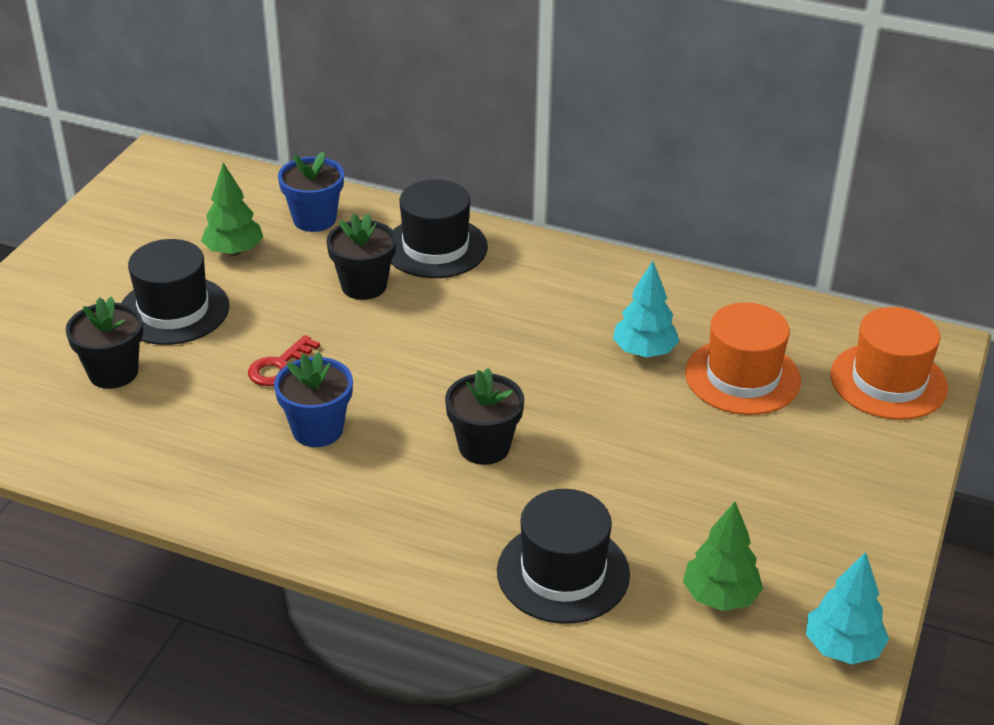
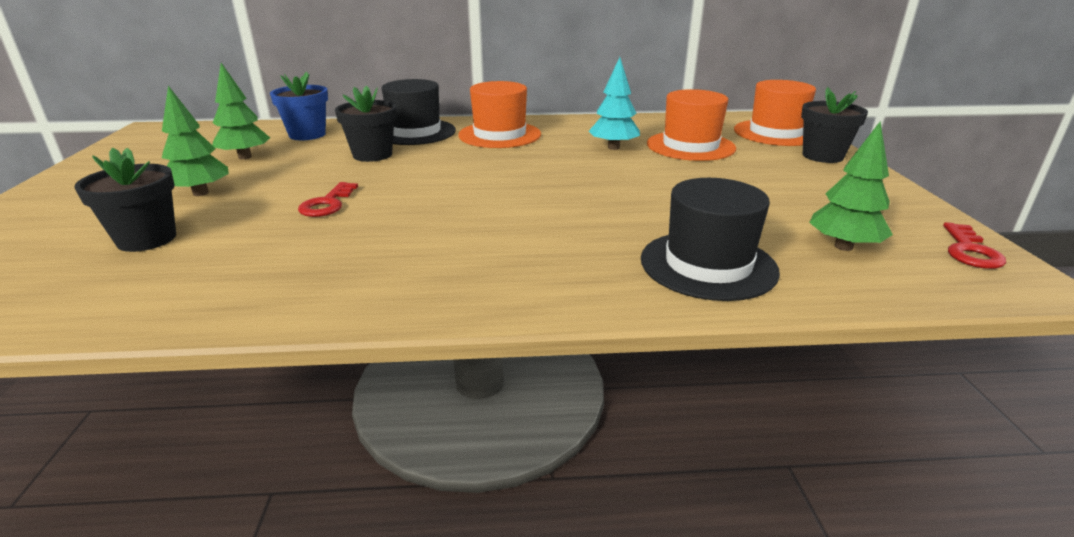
camera: 25 degrees left, 10 degrees down
black hat [121,239,229,345] -> green tree [162,86,229,196]
blue flower pot [274,352,353,447] -> none
black flower pot [445,368,524,465] -> black flower pot moved to [801,87,868,163]
turquoise tree [806,552,889,664] -> red key [943,222,1006,269]
none -> orange hat [458,81,541,148]

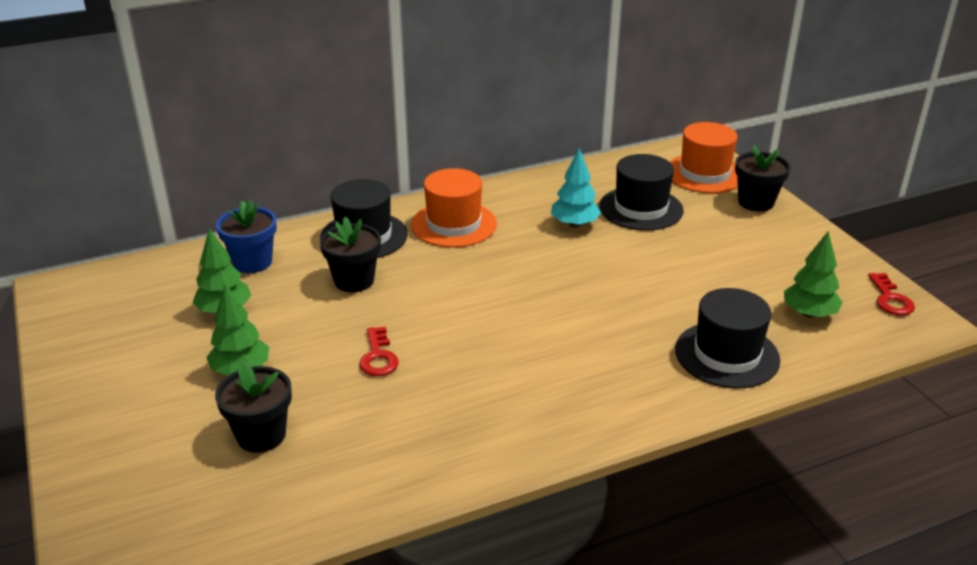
camera: 20 degrees left, 5 degrees up
orange hat [647,89,736,161] -> black hat [599,154,683,231]

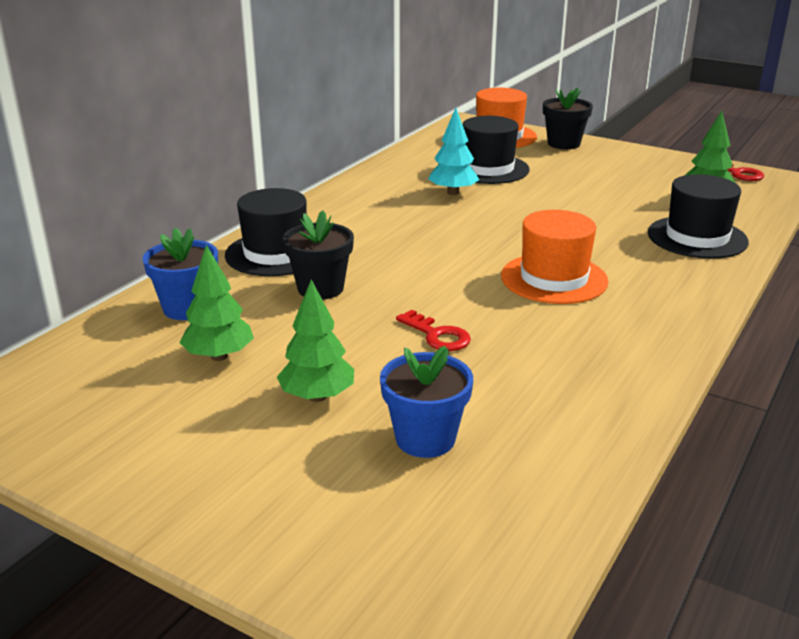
camera: 35 degrees left, 5 degrees down
black flower pot [215,362,292,453] -> blue flower pot [380,346,473,458]
orange hat [411,168,497,248] -> orange hat moved to [501,210,609,304]

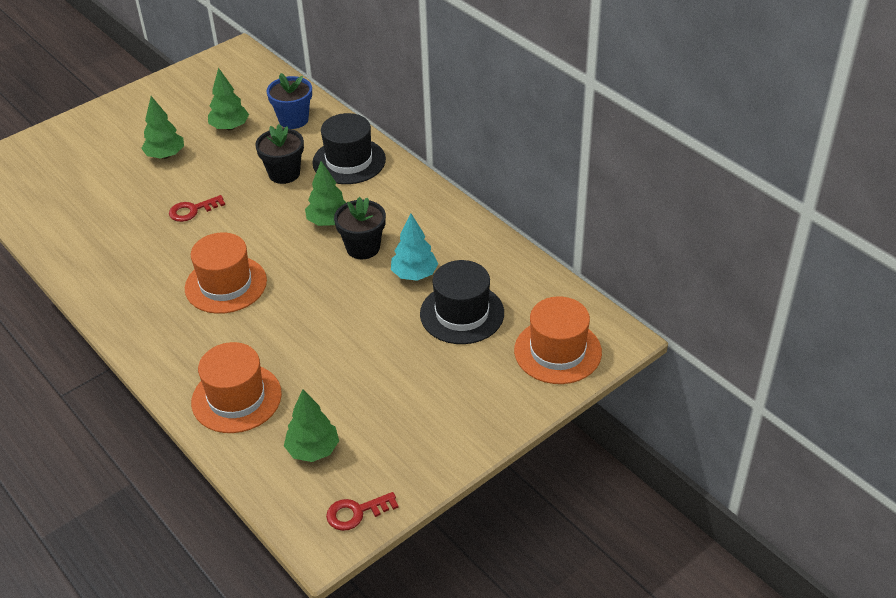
camera: 110 degrees right, 15 degrees up
blue flower pot [380,346,473,458] -> none
black flower pot [543,88,593,149] -> black flower pot moved to [334,197,386,259]
black hat [648,174,749,259] -> orange hat [191,342,282,433]
none -> green tree [305,161,346,226]

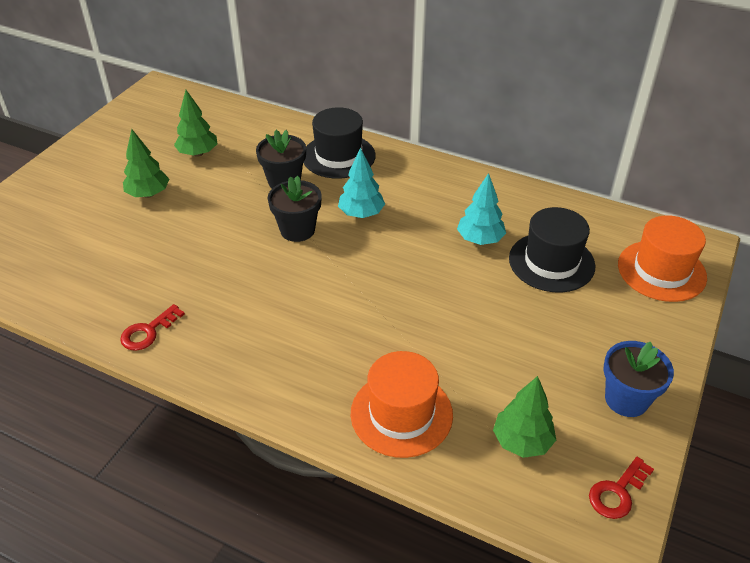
camera: 25 degrees left, 0 degrees up
red key [169,195,225,222] -> red key moved to [120,304,185,351]
orange hat [185,232,267,314] -> none
blue flower pot [266,73,312,129] -> blue flower pot moved to [603,341,674,417]
green tree [305,161,346,226] -> turquoise tree [338,148,385,218]
black flower pot [334,197,386,259] -> black flower pot moved to [268,176,322,242]

